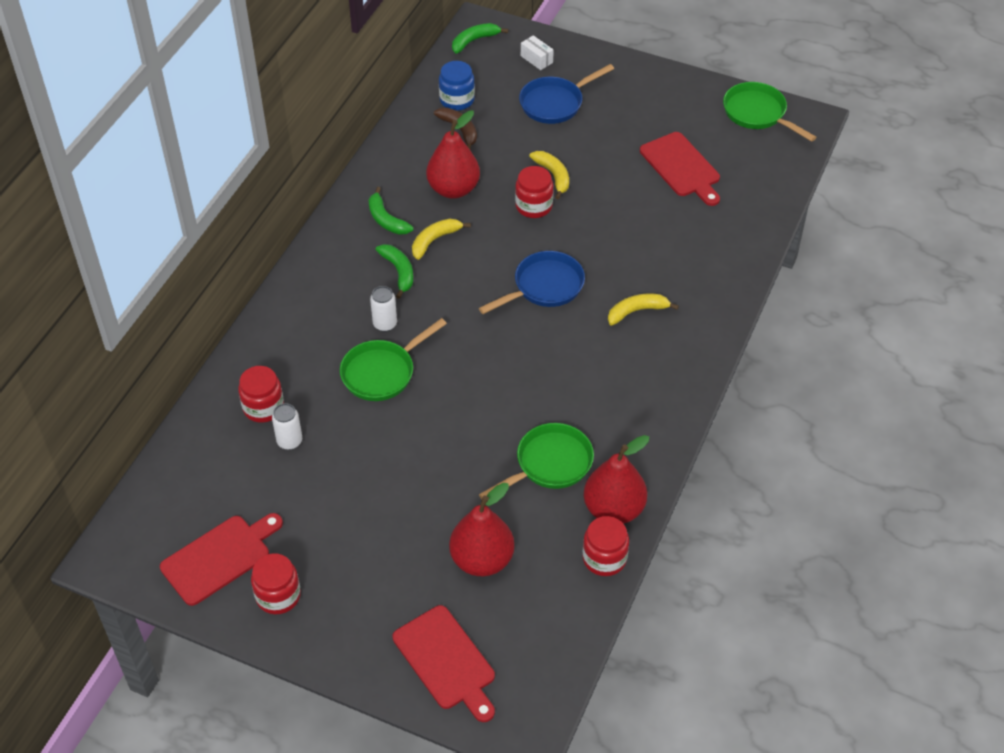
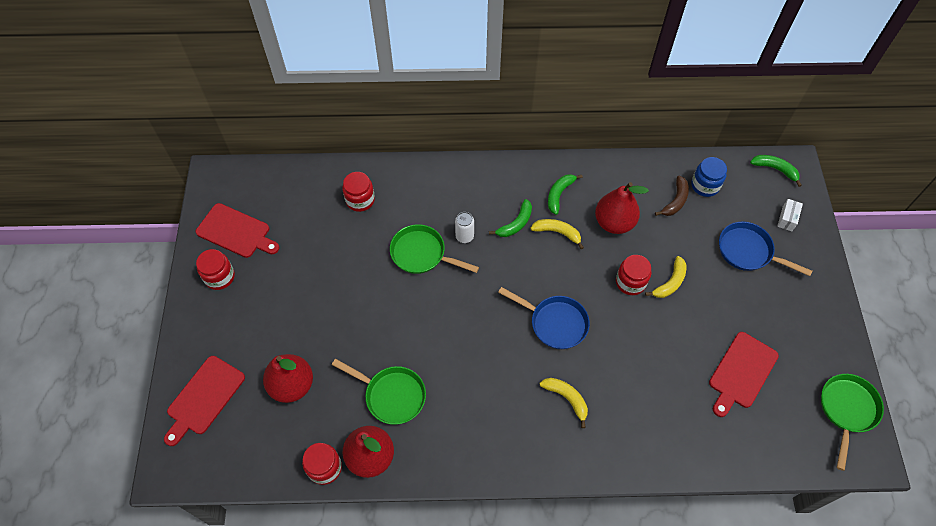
camera: 65 degrees right, 10 degrees up
white can [272,403,302,450] -> none

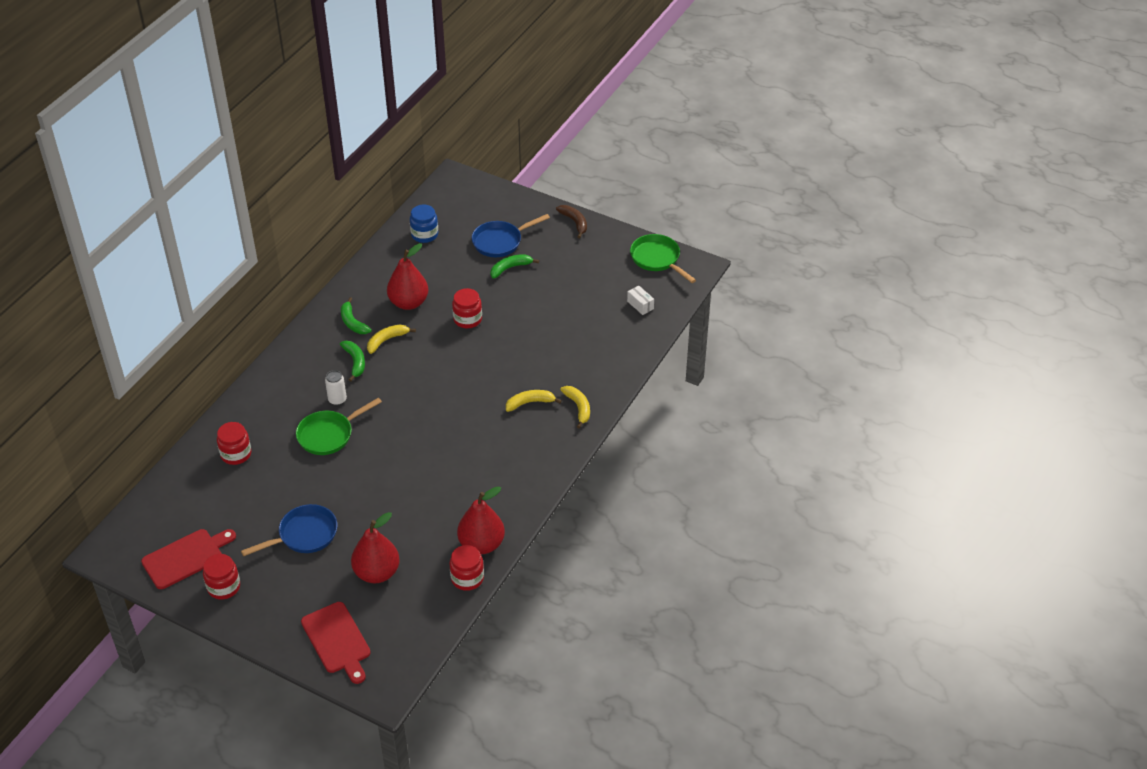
camera: 60 degrees left, 15 degrees down
green pan [332,359,426,425] -> none
blue pan [498,287,590,349] -> blue pan moved to [241,504,337,556]
yellow banana [645,256,686,298] -> yellow banana moved to [560,386,590,428]
brown banana [655,176,689,216] -> brown banana moved to [556,205,587,238]
red cutting board [709,332,779,417] -> none
green banana [750,155,802,187] -> green banana moved to [490,254,539,279]
white box [777,199,803,231] -> white box moved to [627,285,654,315]

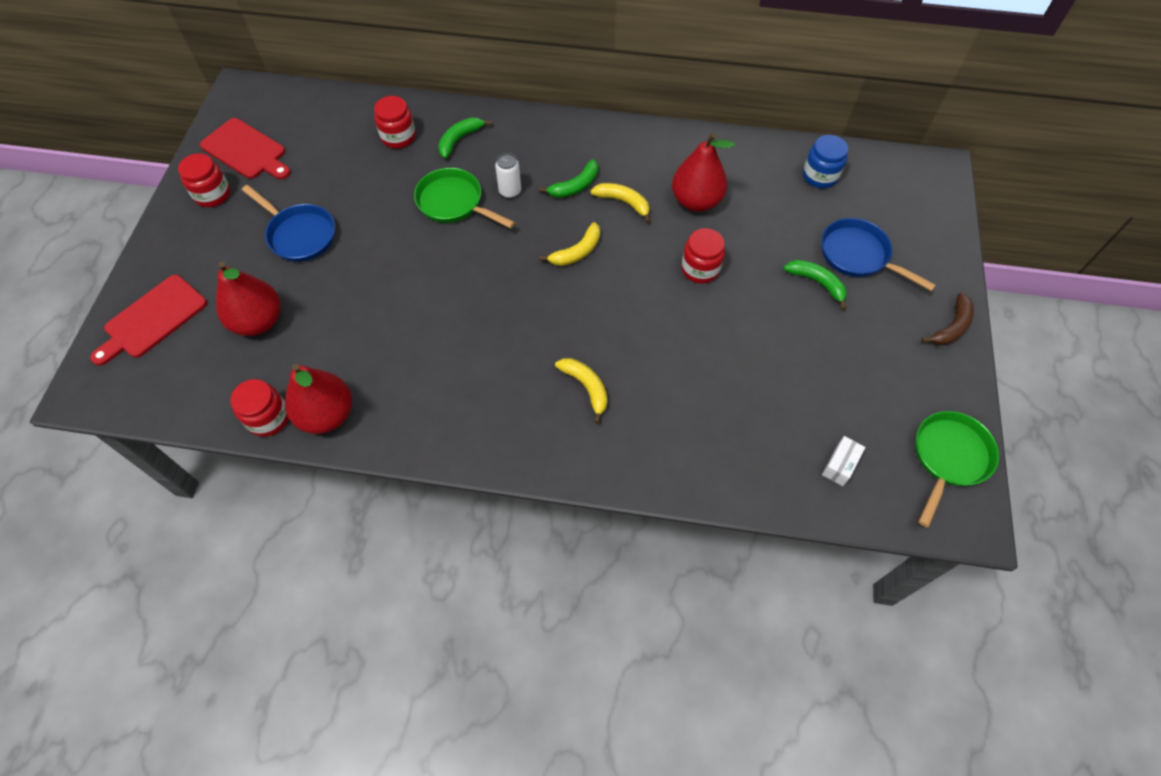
camera: 70 degrees right, 15 degrees up
green banana [341,297,372,334] -> green banana moved to [438,117,492,159]
yellow banana [560,386,590,428] -> yellow banana moved to [539,222,600,266]

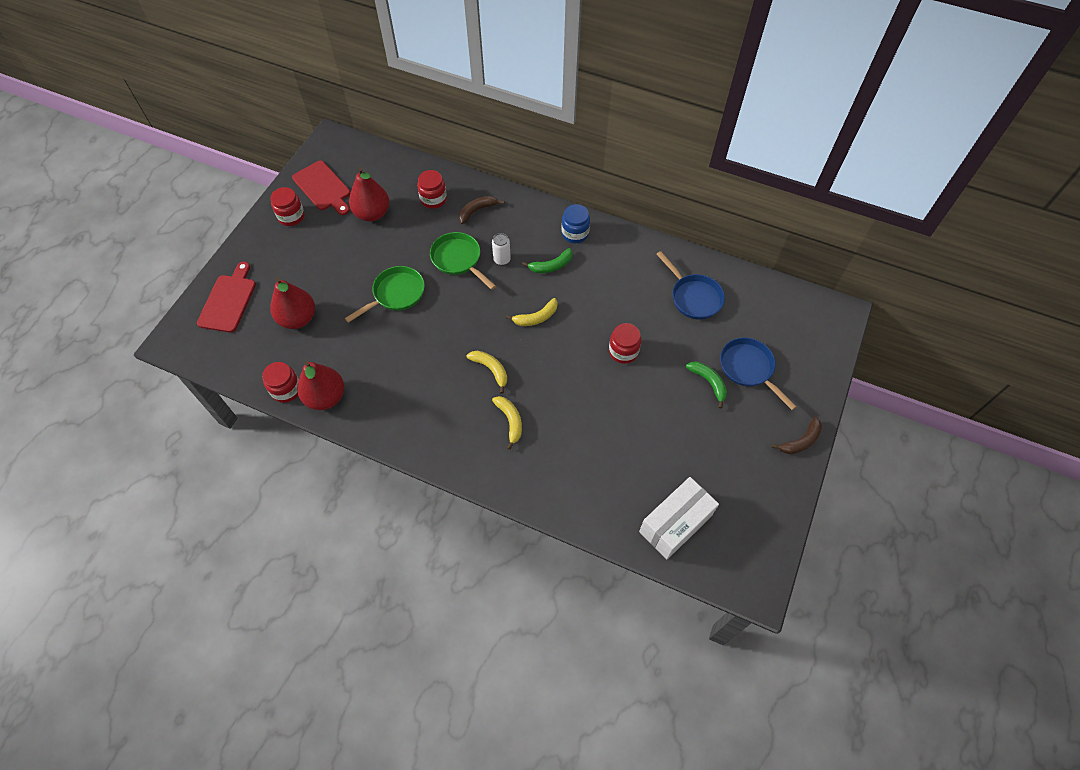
camera: 15 degrees right, 0 degrees up
red cutting board [90,275,207,366] -> red cutting board turned 135 degrees clockwise [197,261,256,333]
blue pan [242,185,335,262] -> blue pan moved to [656,251,725,320]
green banana [438,117,492,159] -> brown banana [459,196,504,224]
yellow banana [590,183,650,223] -> yellow banana moved to [467,351,507,394]
red pear [672,133,735,212] -> red pear moved to [349,167,389,221]
blue jar [803,135,848,188] -> blue jar moved to [561,204,590,243]
white box [822,436,865,486] -> white box [639,477,719,559], size x2.24
green pan [915,411,999,527] -> green pan moved to [345,266,425,323]

